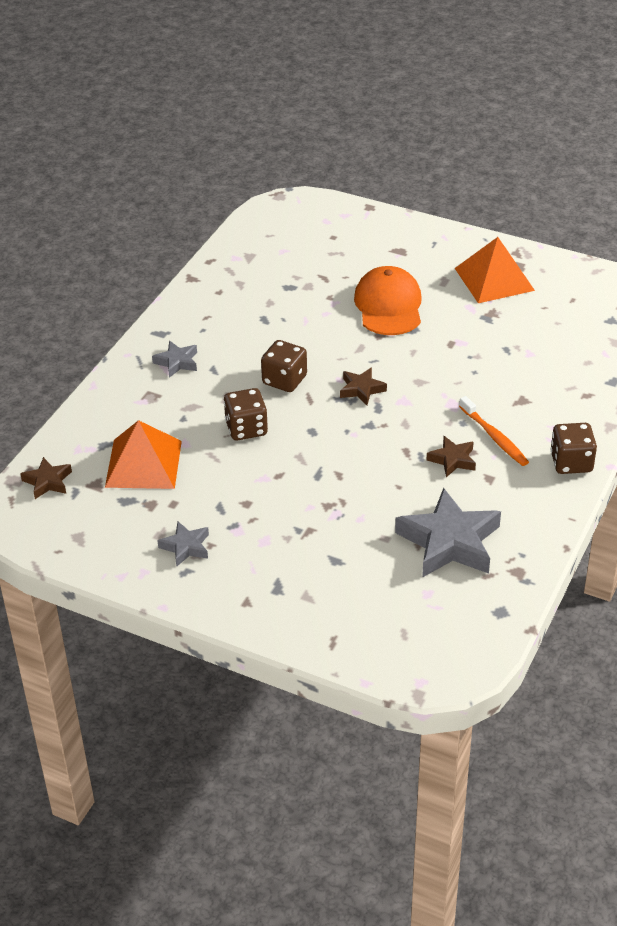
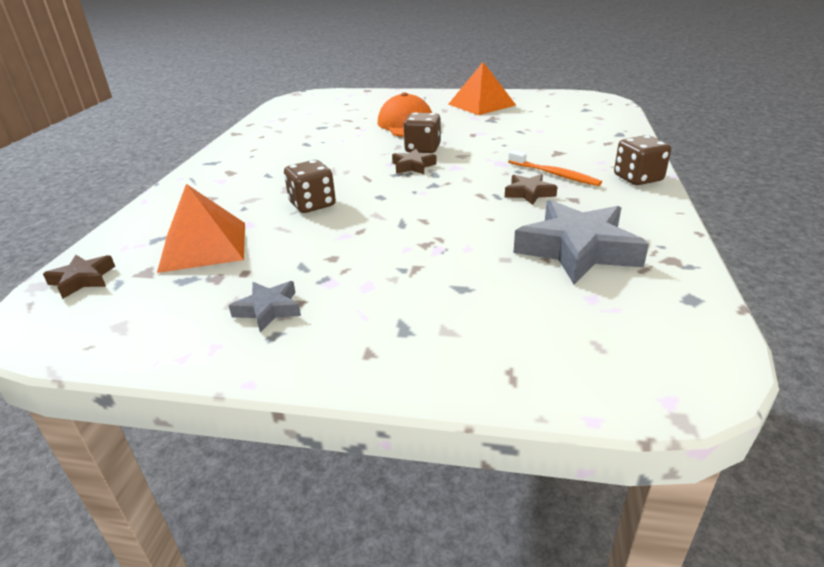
camera: 15 degrees left, 10 degrees down
grey star [152,341,197,378] -> none
brown dice [261,340,307,392] -> brown dice moved to [403,112,441,153]

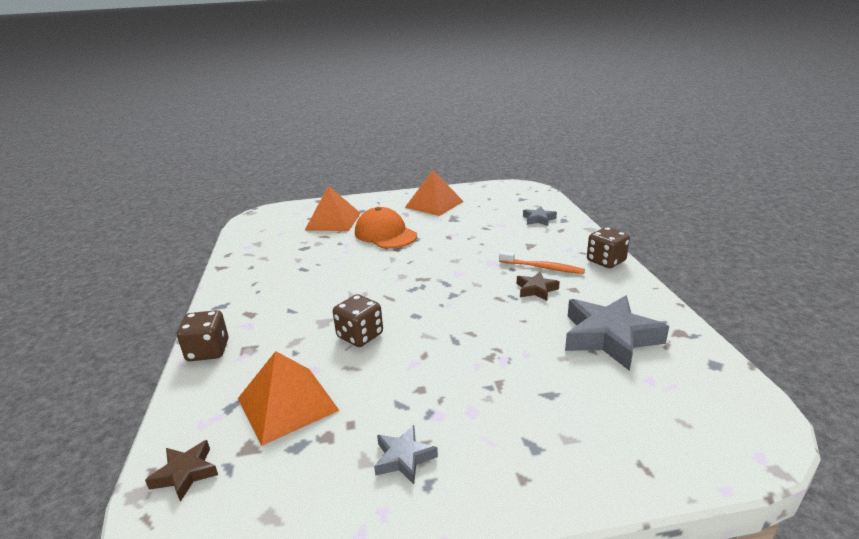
camera: 20 degrees left, 5 degrees down
brown star [392,149,437,174] -> none
brown dice [403,112,441,153] -> brown dice moved to [177,310,229,361]
none -> orange pyramid [305,185,360,231]
none -> grey star [523,207,557,226]

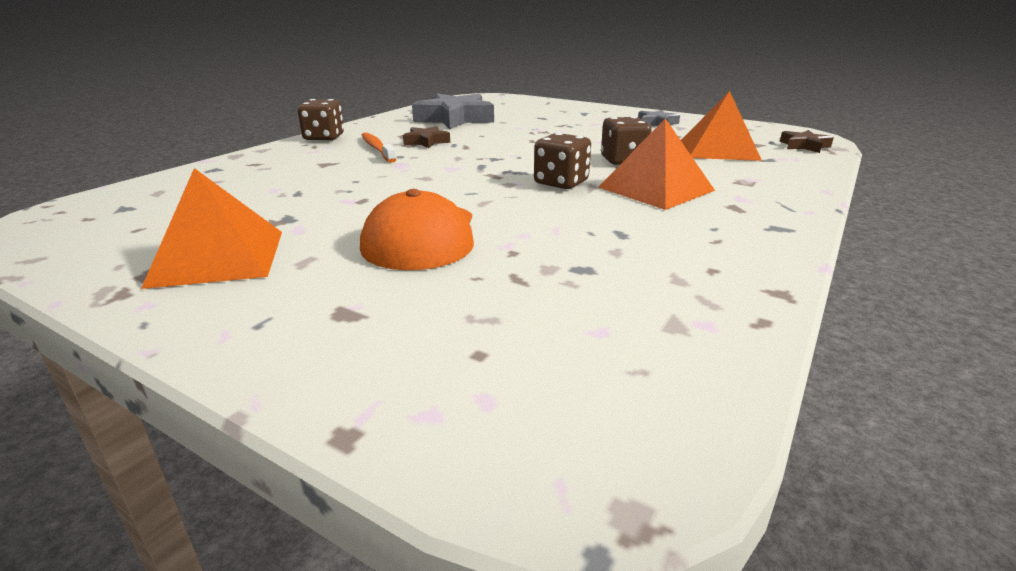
camera: 140 degrees left, 0 degrees up
brown dice [177,310,229,361] -> brown dice moved to [534,133,591,189]
orange pyramid [305,185,360,231] -> orange pyramid moved to [598,118,715,210]
grey star [523,207,557,226] -> none

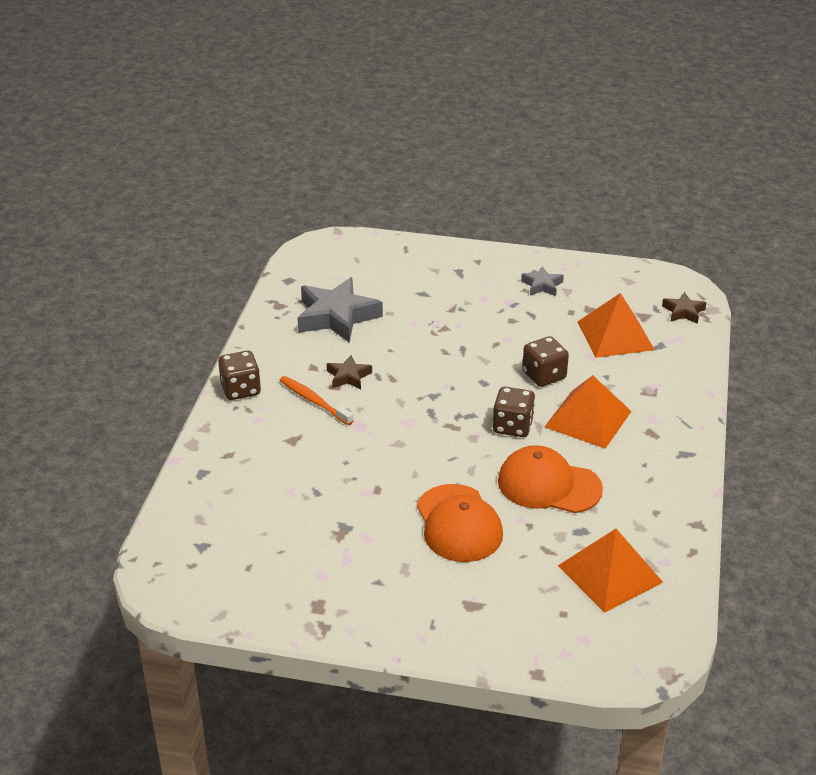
camera: 20 degrees left, 10 degrees up
orange pyramid [141,168,282,289] -> orange pyramid moved to [558,529,663,613]
none -> orange cap [498,445,603,513]

